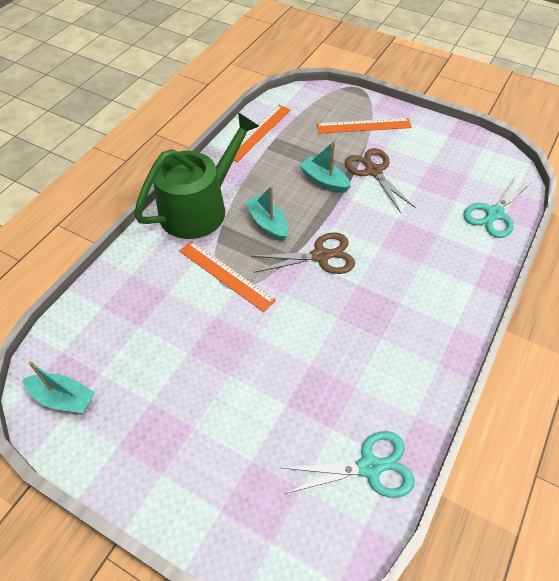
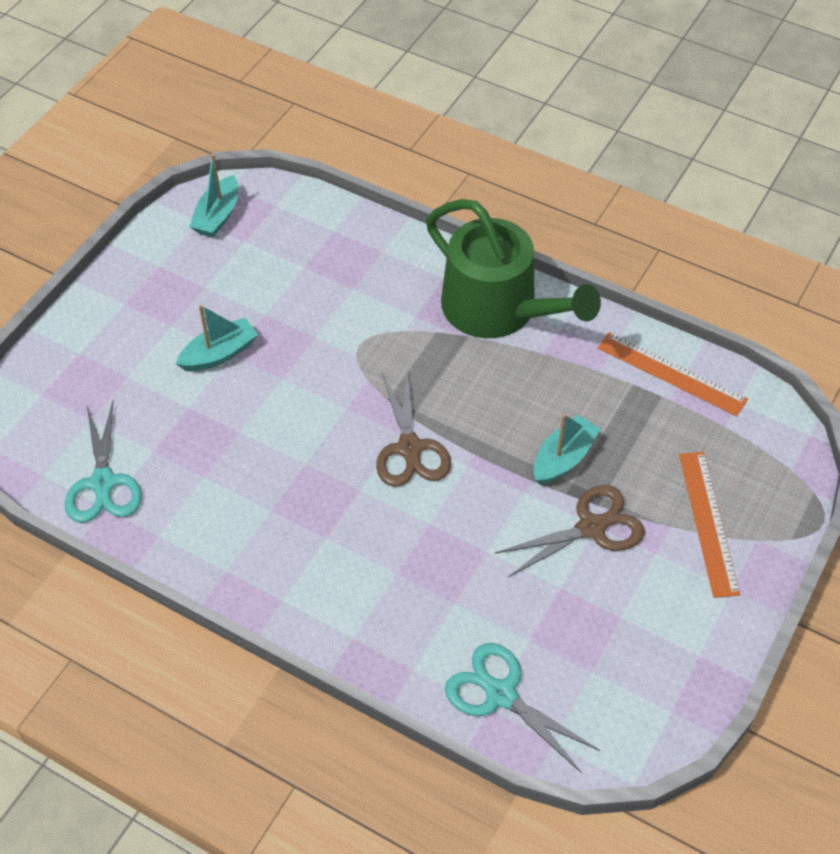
camera: 90 degrees right, 0 degrees up
orange ruler [179,241,276,312] -> none
turquoise boat [245,186,288,241] -> turquoise boat moved to [176,305,258,372]

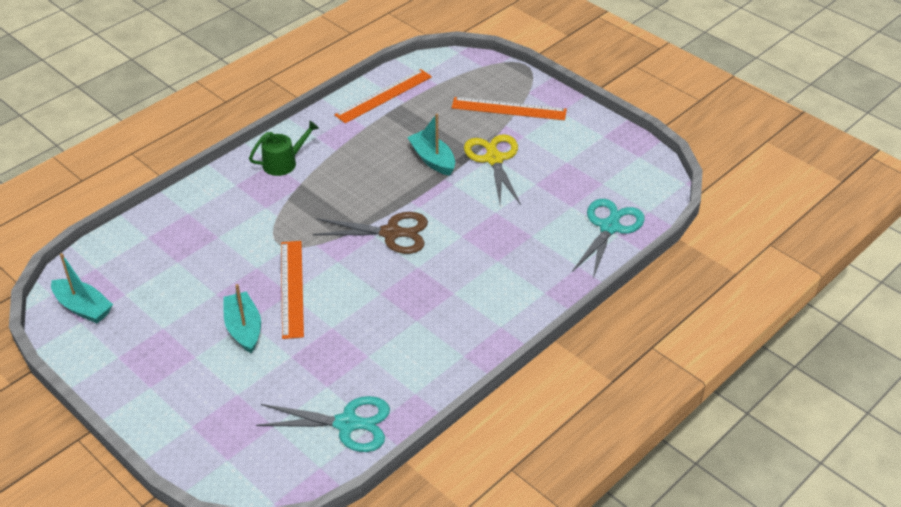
camera: 75 degrees left, 10 degrees down
green watering can [426,199,601,338] -> green watering can [249,121,319,176], size x0.45
turquoise scissors [445,643,600,773] -> turquoise scissors turned 150 degrees clockwise [572,199,645,279]
brown scissors [494,485,645,577] -> yellow scissors [464,134,521,205]
none -> orange ruler [281,241,304,339]

